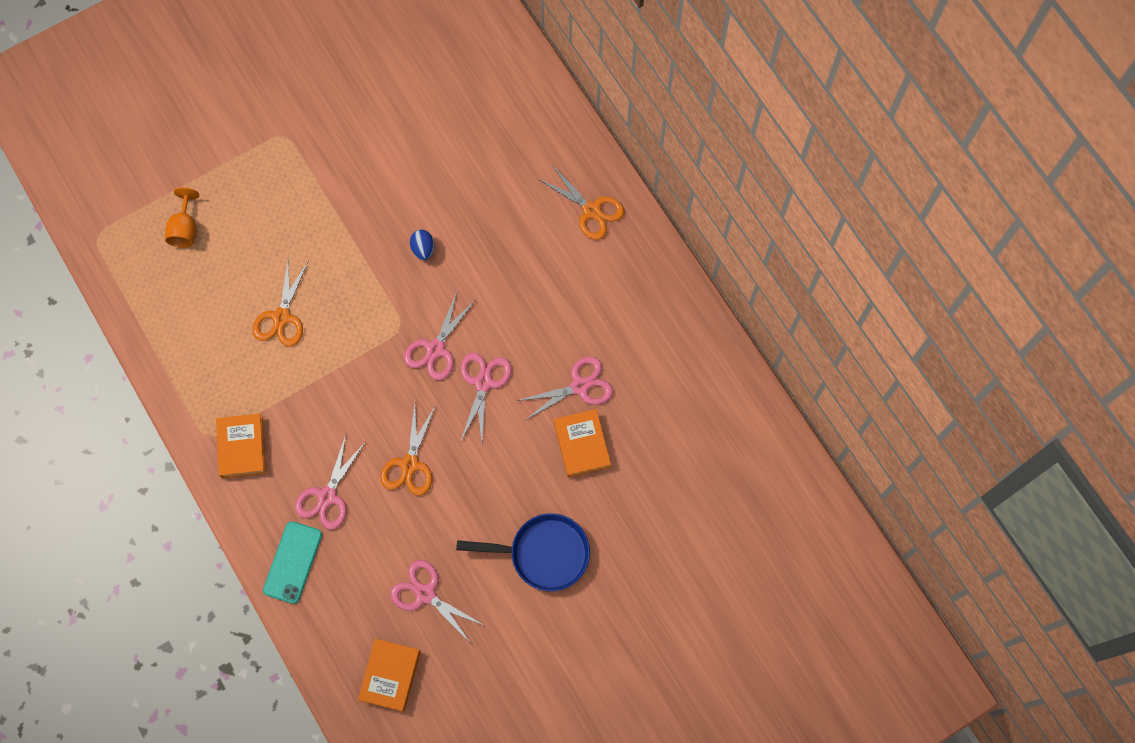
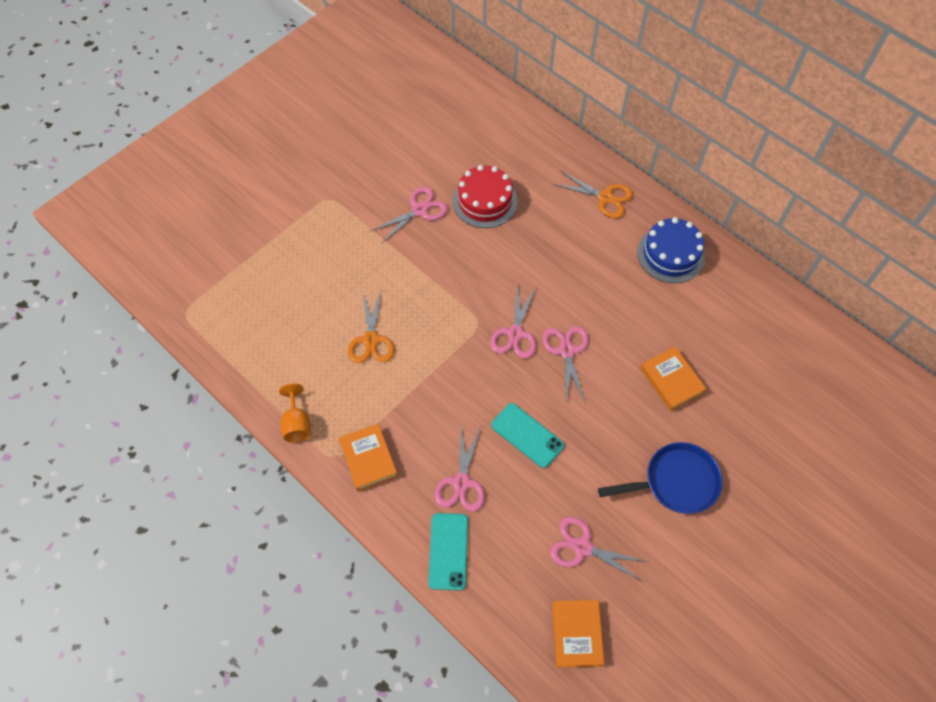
camera: 15 degrees left, 10 degrees down
orange goblet [165,187,199,248] -> orange goblet moved to [279,383,311,442]
orange scissors [380,404,436,496] -> turquoise phone [491,403,564,468]
blue egg [410,230,434,260] -> none
pink scissors [517,356,613,420] -> pink scissors moved to [370,187,448,244]
none -> red cake [453,165,518,228]
none -> blue cake [637,217,705,283]

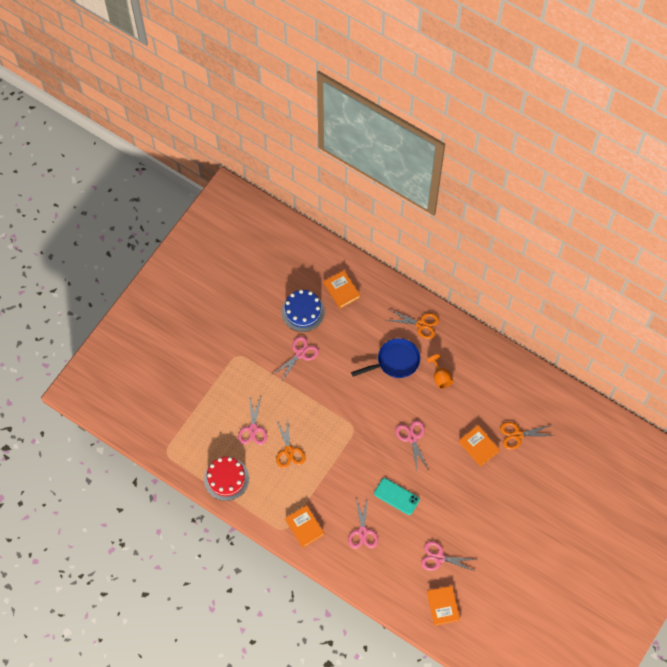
camera: 10 degrees left, 5 degrees up
orange goblet [279,383,311,442] -> orange goblet moved to [427,354,453,389]
turquoise phone [428,513,468,591] -> none
red cake [453,165,518,228] -> red cake moved to [204,457,249,501]
pink scissors [490,284,536,359] -> pink scissors moved to [238,397,267,445]
blue pan [598,442,723,514] -> blue pan moved to [351,338,420,378]
blue cake [637,217,705,283] -> blue cake moved to [281,290,325,332]
none -> orange book [324,270,360,309]
none -> orange scissors [500,422,553,450]

